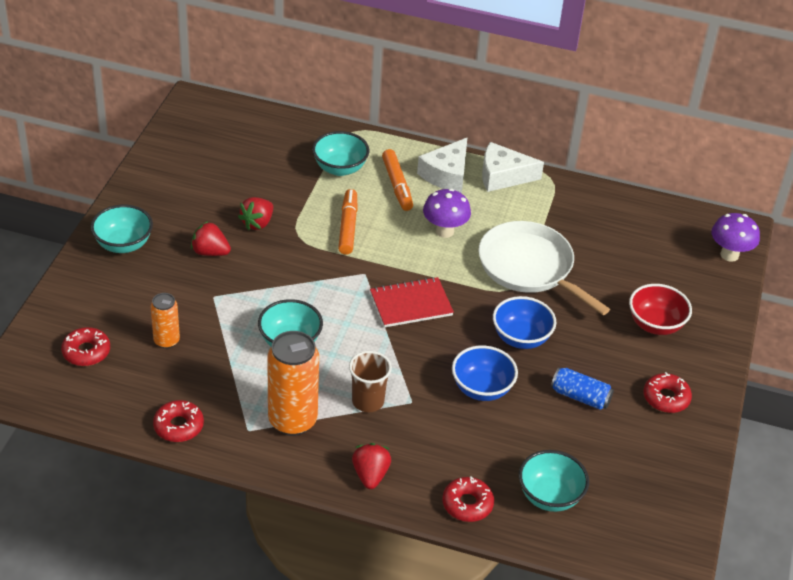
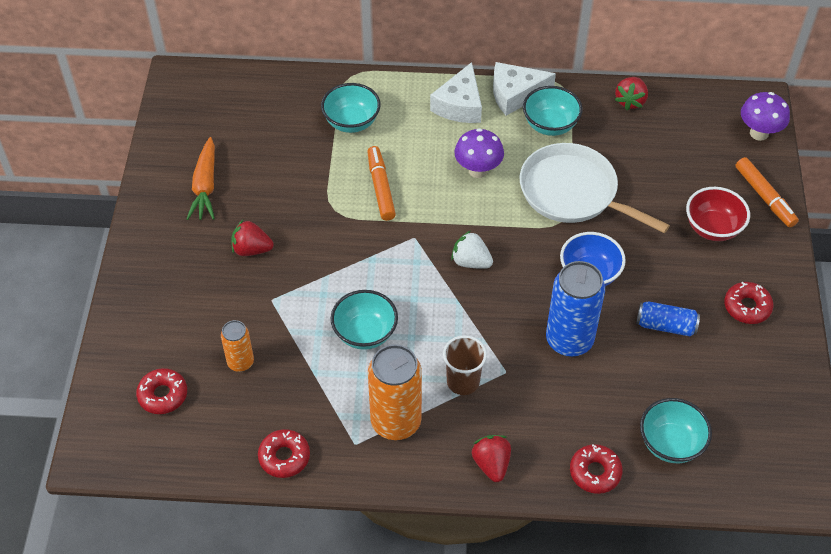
camera: 10 degrees left, 10 degrees up
turquoise bowl [91,205,153,253] -> turquoise bowl moved to [523,86,583,136]
red strawberry [238,197,273,230] -> red strawberry moved to [615,77,648,110]
red notebook [370,277,454,327] -> white strawberry [451,231,493,269]
orange marker [382,149,413,211] -> orange marker moved to [736,157,799,227]
blue bowl [452,345,518,401] -> blue can [546,261,605,357]
none -> orange carrot [186,137,215,220]

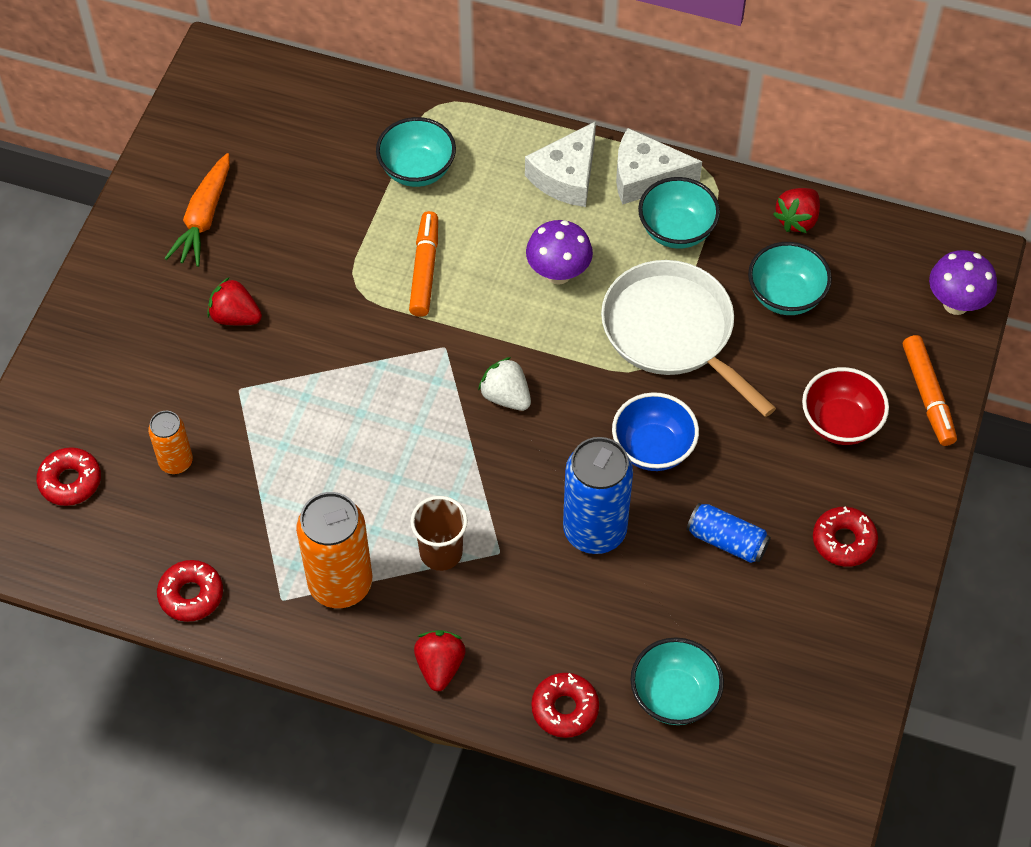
camera: 15 degrees right, 5 degrees up
turquoise bowl [331,290,398,350] -> turquoise bowl moved to [748,242,832,315]

